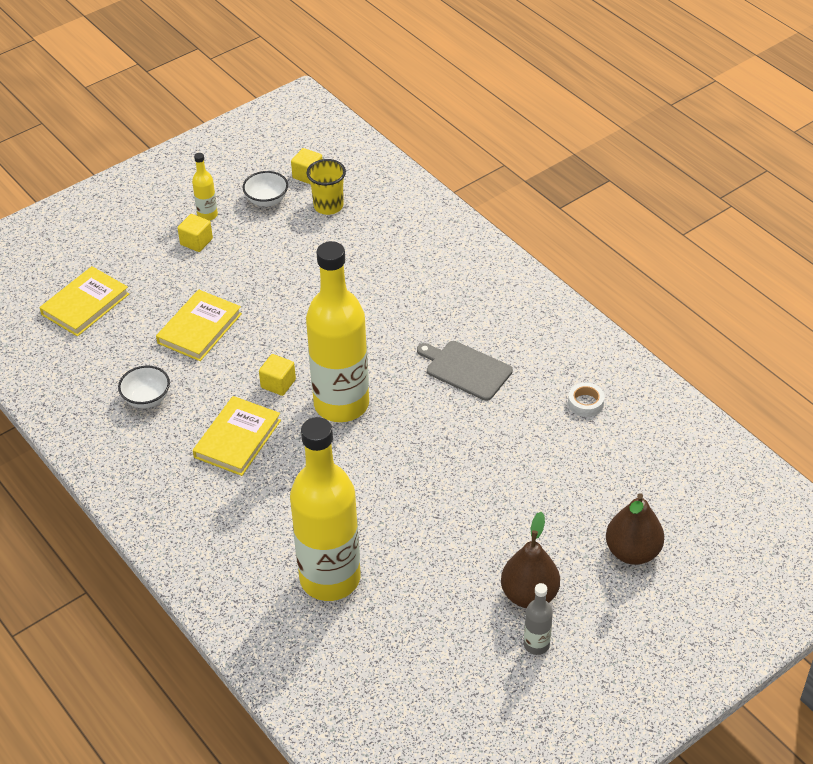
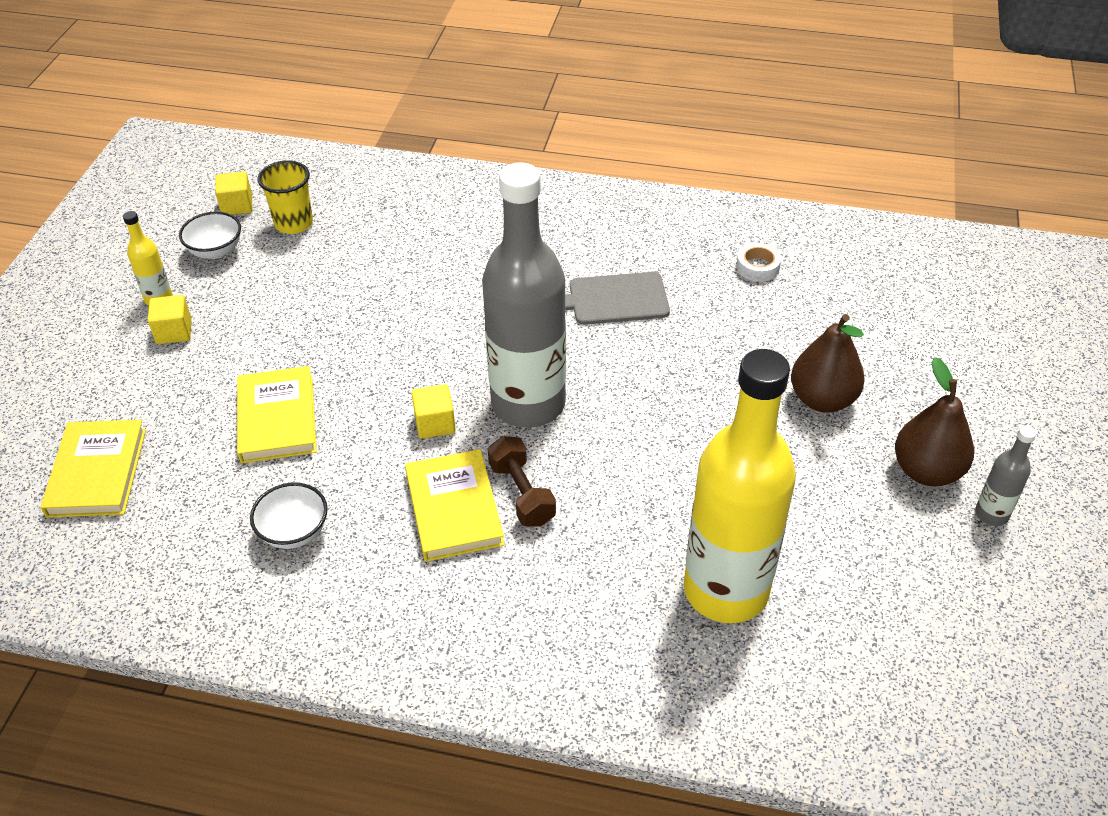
camera: 40 degrees left, 0 degrees up
yellow bottle [306,241,369,422] -> grey bottle [482,162,566,428]
brown pear [606,493,664,565] -> brown pear moved to [791,314,865,412]
none -> brown dumbbell [488,436,556,527]

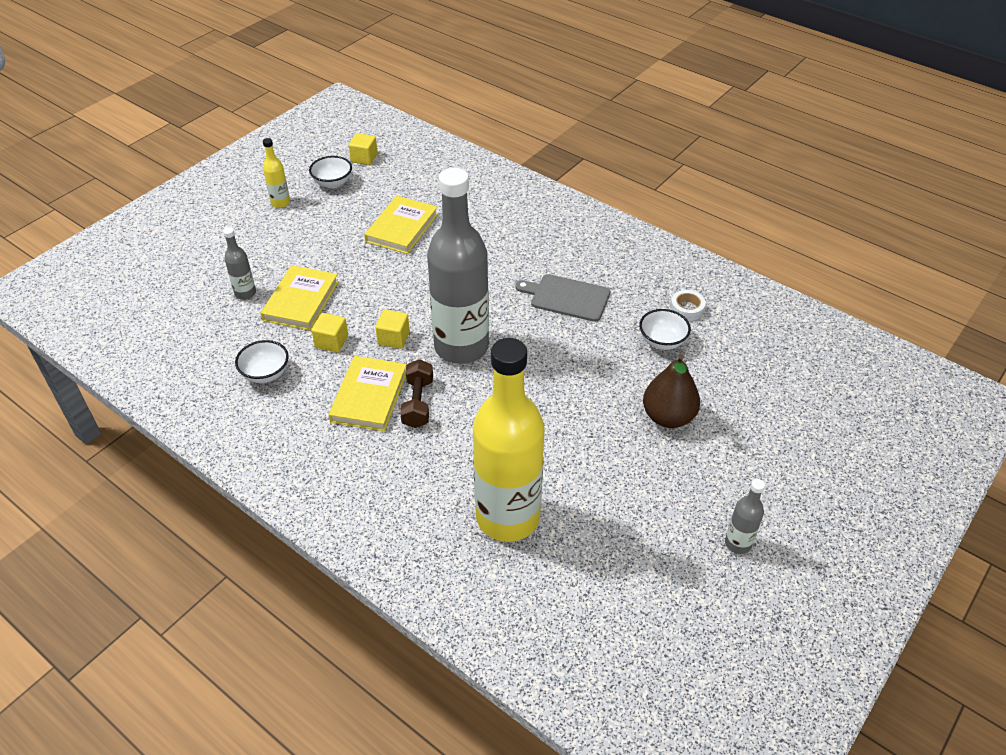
camera: 25 degrees right, 0 degrees up
yellow book [41,420,146,518] -> yellow book moved to [364,196,438,254]
yellow cube [148,295,192,344] -> yellow cube moved to [311,313,348,352]
yellow cup [258,160,313,234] -> none
brown pear [895,357,974,486] -> none
none -> grey bottle [223,227,256,300]
none -> white bowl [639,309,691,350]

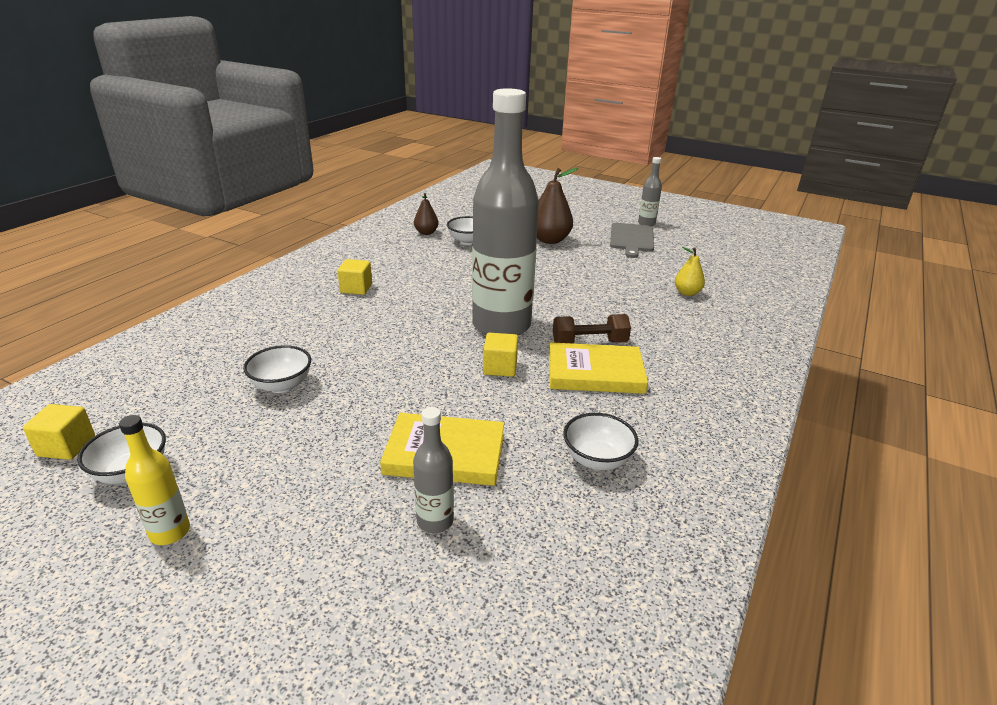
camera: 100 degrees left, 15 degrees down
yellow cube [311,313,348,352] -> yellow cube moved to [338,259,372,295]
yellow book [364,196,438,254] -> white bowl [243,345,311,393]
yellow bottle [473,338,545,542] -> yellow pear [675,247,705,296]
grey cutting board [515,274,610,322] -> grey cutting board moved to [610,223,654,258]
white tape [670,290,706,321] -> brown pear [414,193,439,235]

